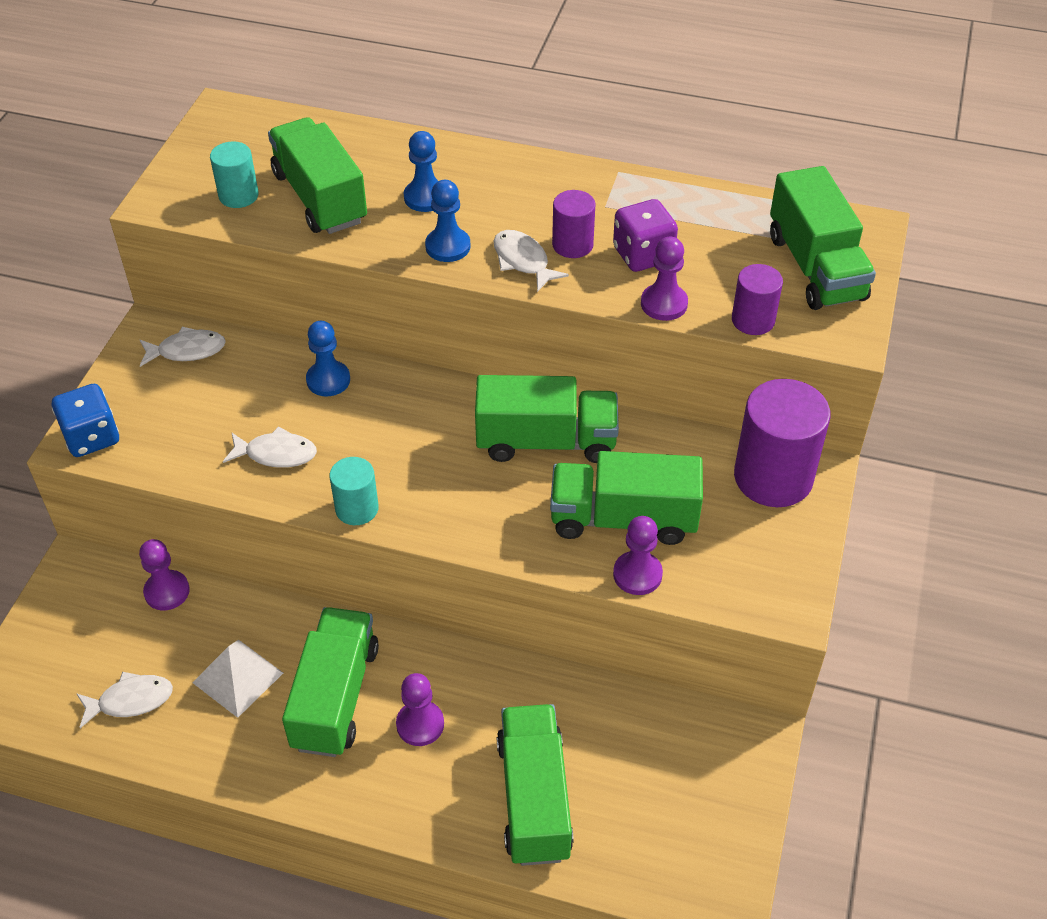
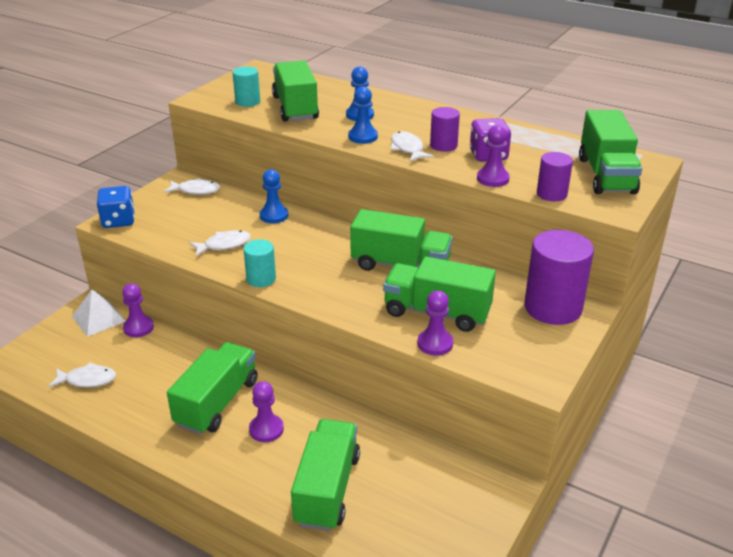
camera: 15 degrees right, 15 degrees down
white pyramid [192,639,283,718] -> white pyramid moved to [72,289,125,337]
white fish [223,426,317,468] -> white fish turned 45 degrees counterclockwise [189,230,251,256]

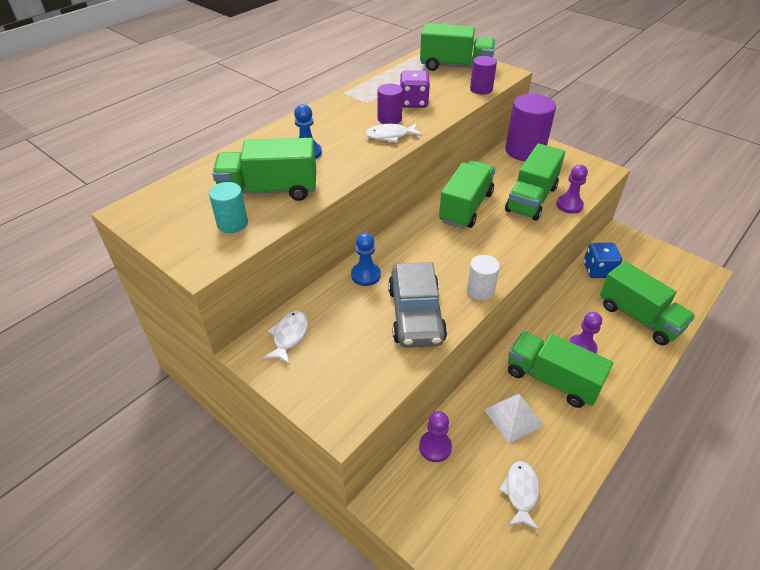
camera: 80 degrees left, 10 degrees up
white pyramid [72,289,125,337] -> white pyramid moved to [484,393,544,443]
blue dice [97,186,135,228] -> blue dice moved to [584,243,622,278]
white fish [189,230,251,256] -> grey car [388,262,447,347]
turquoise cylinder [243,239,276,287] -> white cylinder [467,255,500,300]
green truck [291,419,360,531] -> green truck turned 150 degrees counterclockwise [600,261,695,345]
blue pawn [348,86,378,144] -> none
purple pawn [477,125,510,187] -> none

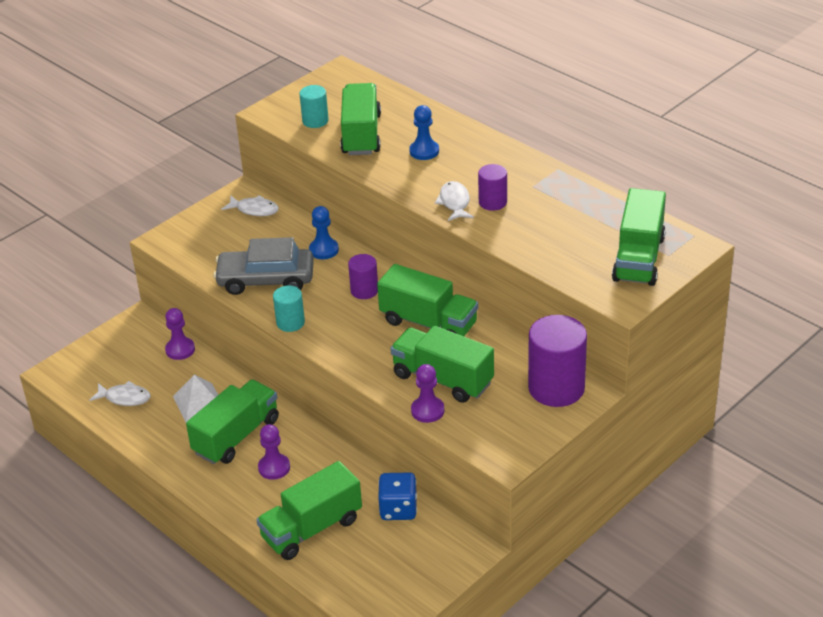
camera: 95 degrees right, 5 degrees down
purple dice [400,70,430,108] -> none
white cylinder [467,255,500,300] -> turquoise cylinder [273,285,305,332]
purple cylinder [470,56,497,95] -> purple cylinder moved to [348,254,378,299]

